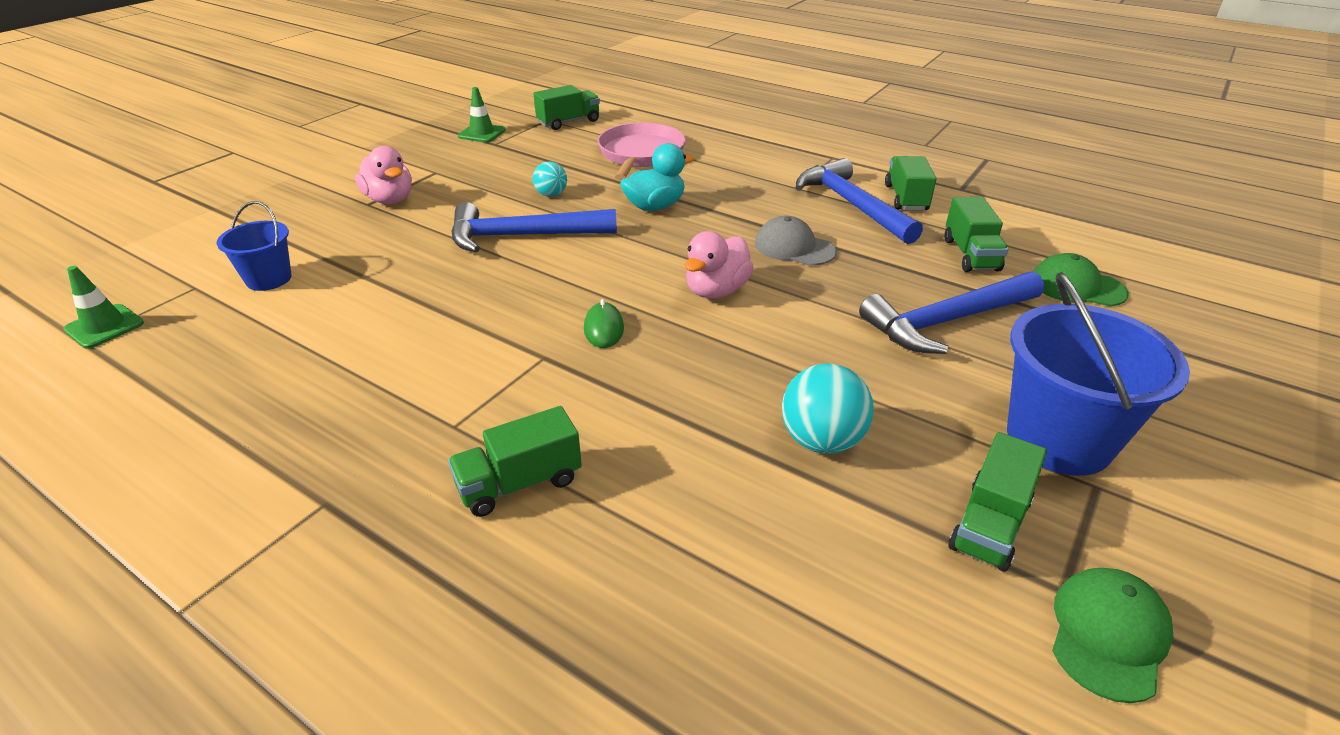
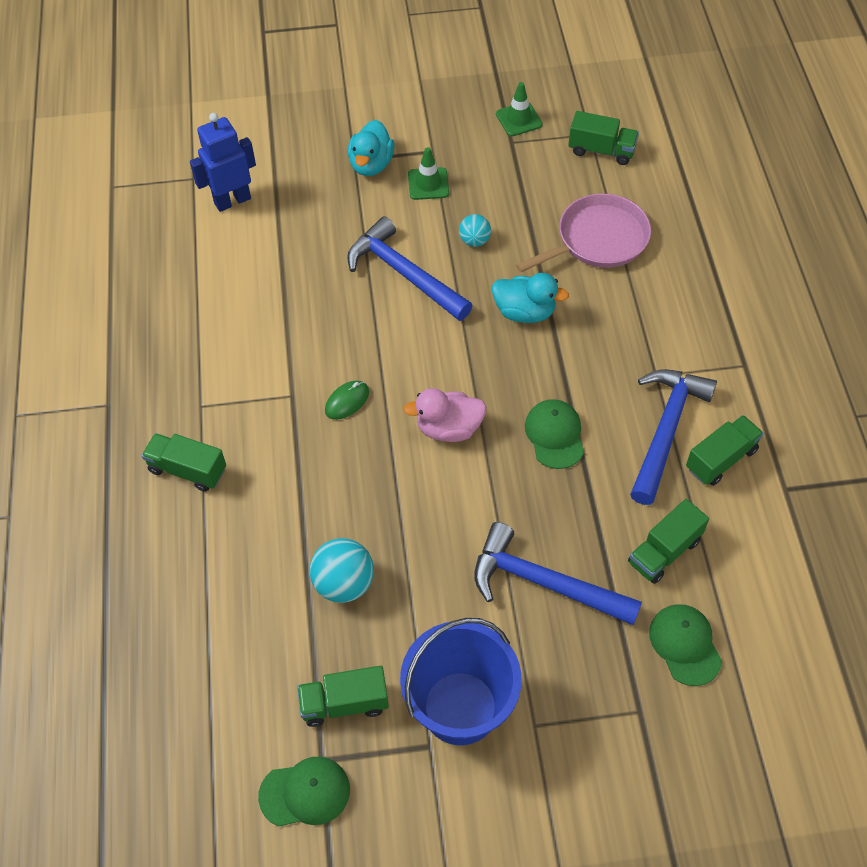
camera: 50 degrees right, 20 degrees up
green traffic cone [64,266,144,349] -> green traffic cone moved to [408,147,449,200]
blue bucket [217,201,292,291] -> blue robot [190,113,256,212]
pink duck [355,146,412,204] -> turquoise duck [348,120,394,176]
grey cap [755,216,837,266] -> green cap [525,399,584,469]

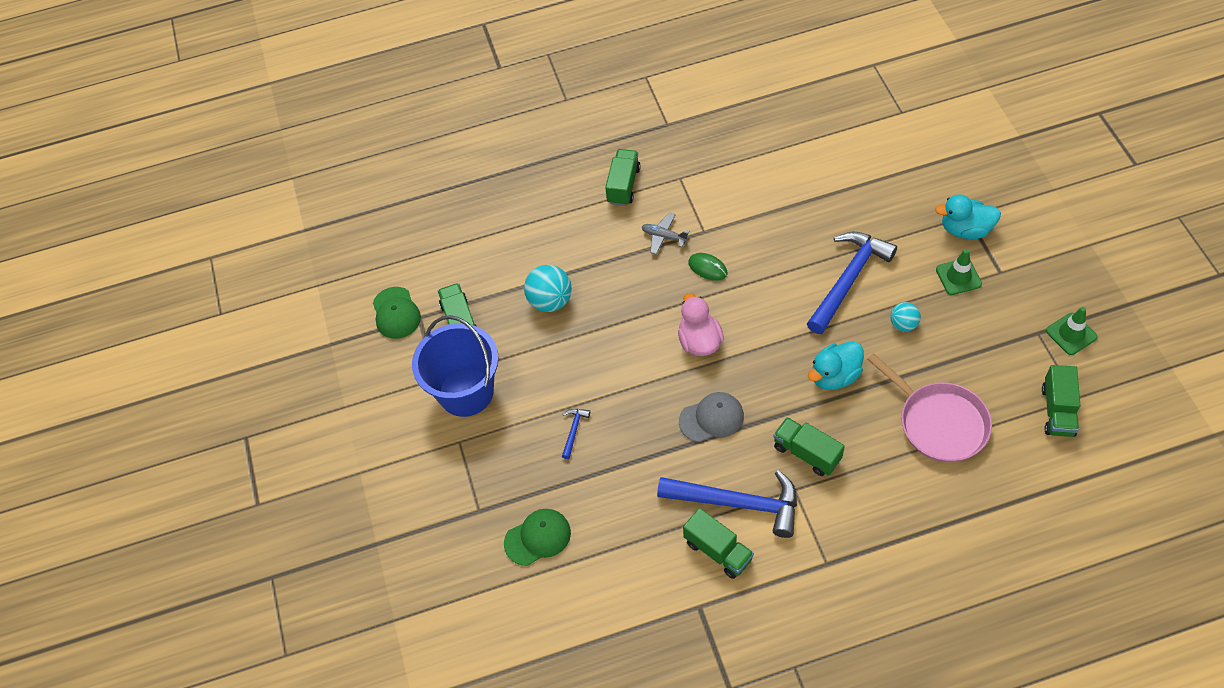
camera: 85 degrees right, 0 degrees up
blue robot [190,113,256,212] -> none
blue hammer [474,522,642,625] -> blue hammer [562,409,590,459], size x0.42
turquoise duck [492,273,569,323] -> turquoise duck turned 45 degrees clockwise [808,341,864,390]
green cap [525,399,584,469] -> grey cap [679,392,744,442]
green truck [628,499,709,584] -> green truck moved to [773,417,845,476]
none -> grey plane [642,213,690,255]

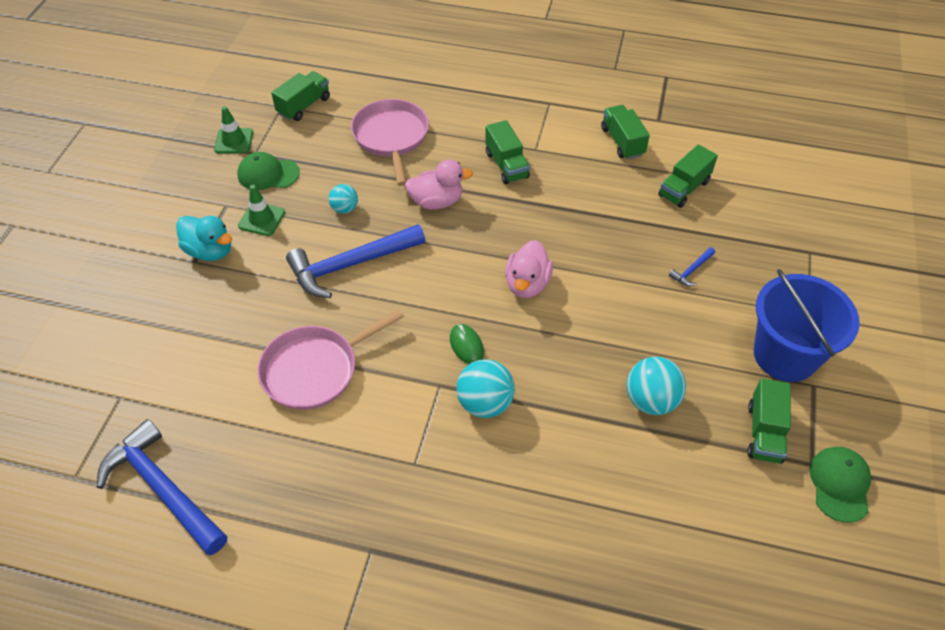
camera: 155 degrees left, 5 degrees down
green cap [504,509,571,566] -> green cap moved to [237,152,300,190]
green truck [605,149,641,206] -> green truck moved to [658,144,718,208]
grey plane [642,213,690,255] -> turquoise ball [456,359,515,418]
blue hammer [657,470,797,538] -> blue hammer moved to [97,419,227,555]
grey cap [679,392,744,442] -> none
turquoise duck [808,341,864,390] -> pink duck [405,160,473,209]
none -> pink pan [258,309,404,410]

